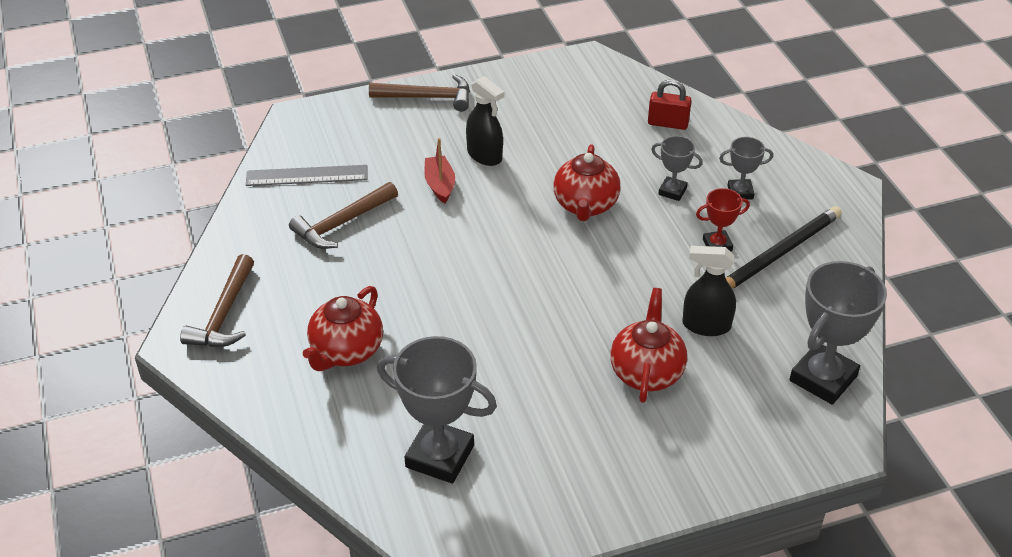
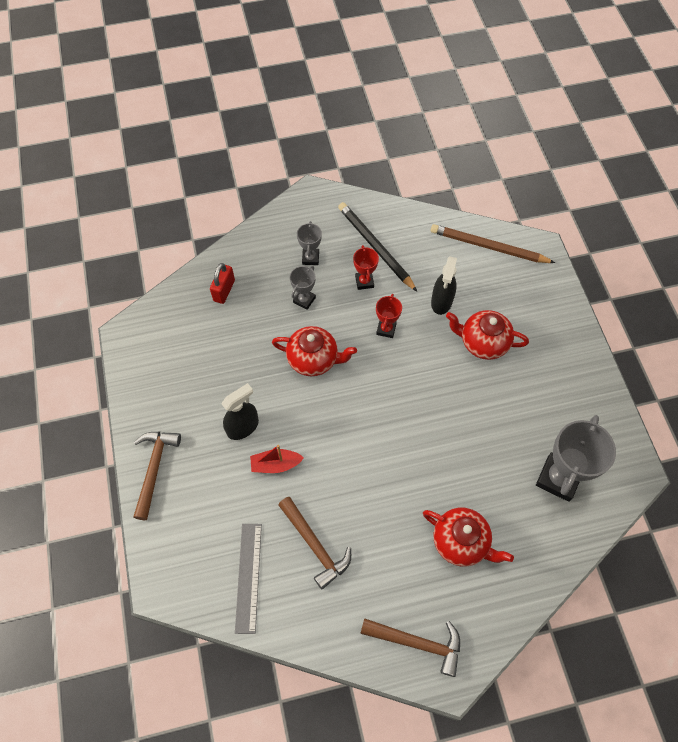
camera: 85 degrees left, 20 degrees up
grey trophy [789,261,887,405] -> brown pencil [431,224,555,263]
none -> red trophy [376,294,402,338]

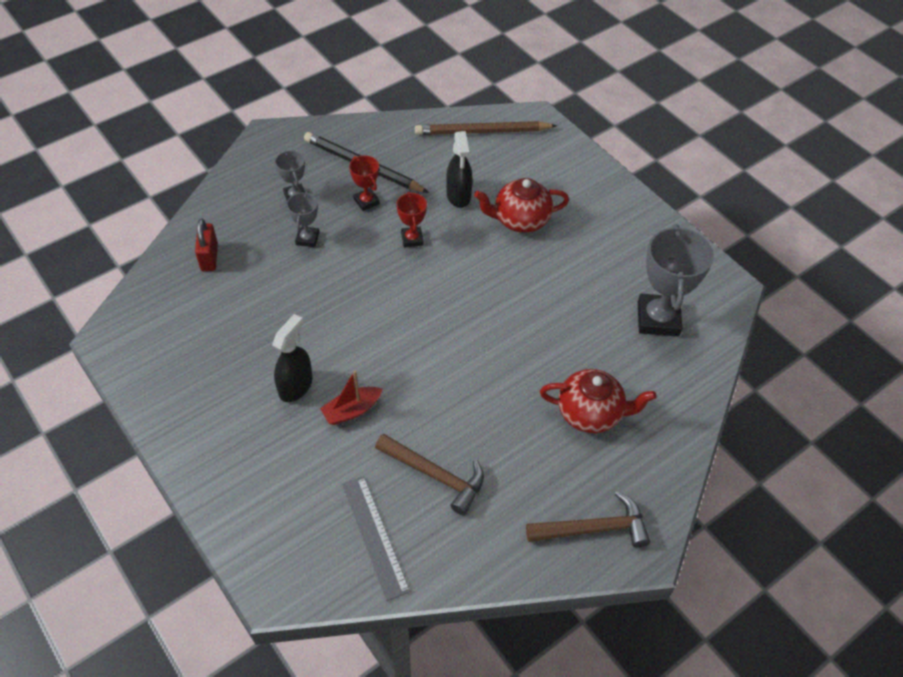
camera: 25 degrees left, 10 degrees down
brown hammer [133,432,181,520] -> none
red teapot [272,326,357,376] -> none

